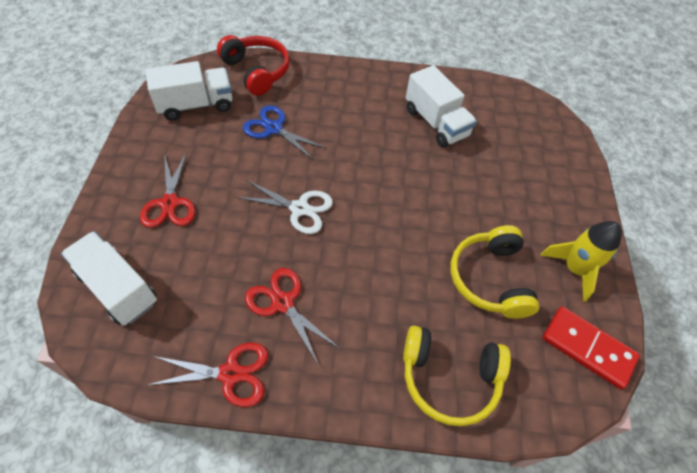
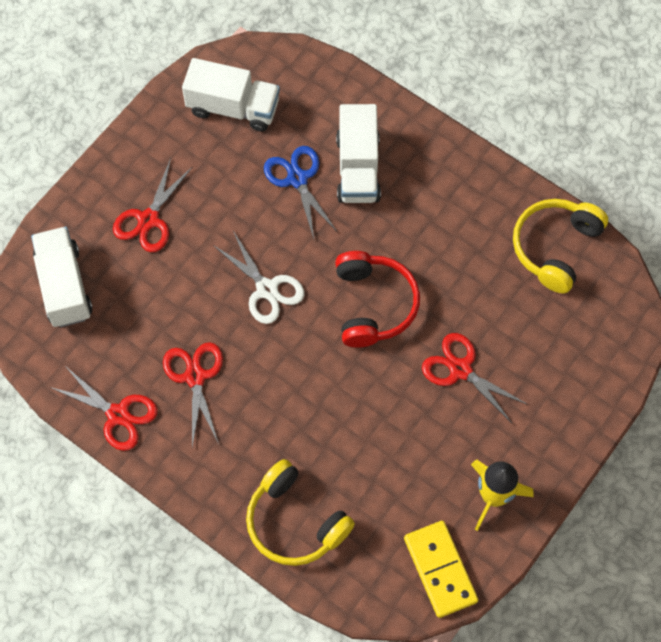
camera: 35 degrees right, 10 degrees up
red headphones [217,35,290,96] -> red headphones moved to [335,251,420,348]
white truck [406,65,477,148] -> white truck moved to [336,104,381,203]
yellow headphones [451,225,539,319] -> yellow headphones moved to [513,199,608,294]
red domino [542,306,640,389] -> yellow domino [404,521,478,618]
none -> red scissors [422,333,528,423]

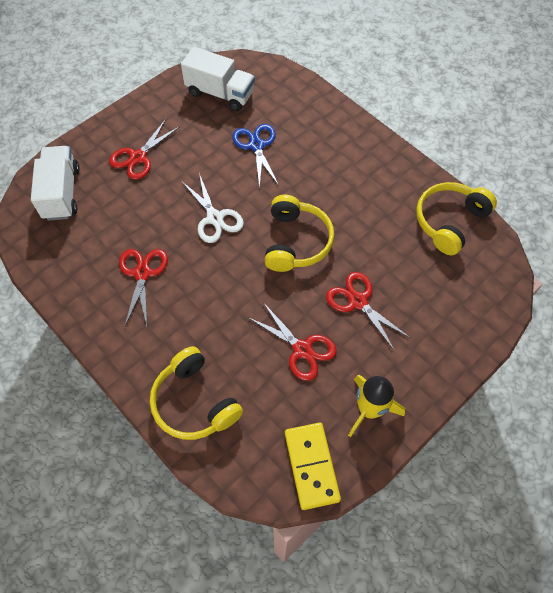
camera: 10 degrees right, 5 degrees down
red scissors [50,366,158,451] -> red scissors moved to [248,302,337,381]
red headphones [335,251,420,348] -> yellow headphones [265,195,334,272]
white truck [336,104,381,203] -> none

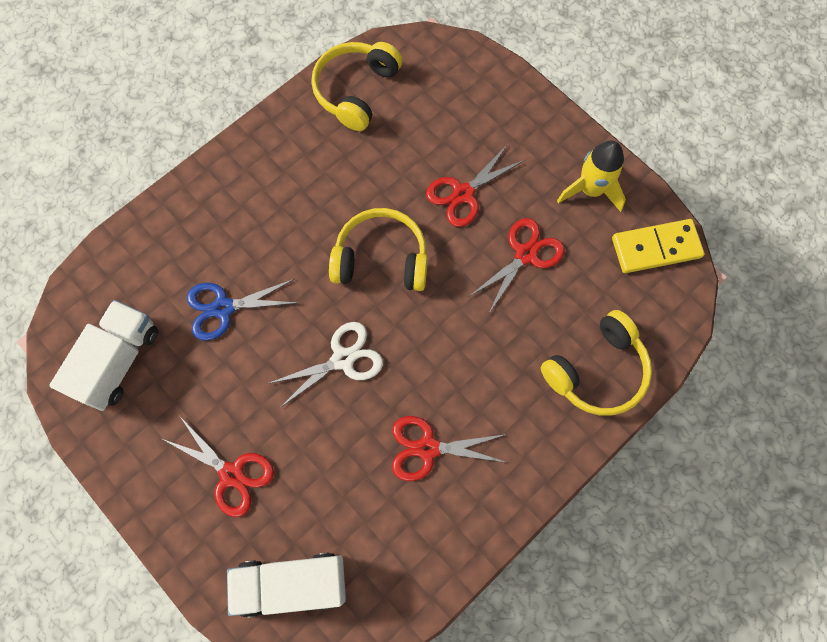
camera: 90 degrees left, 10 degrees up
yellow headphones [416,182,497,255] -> yellow headphones turned 75 degrees clockwise [311,42,402,131]

